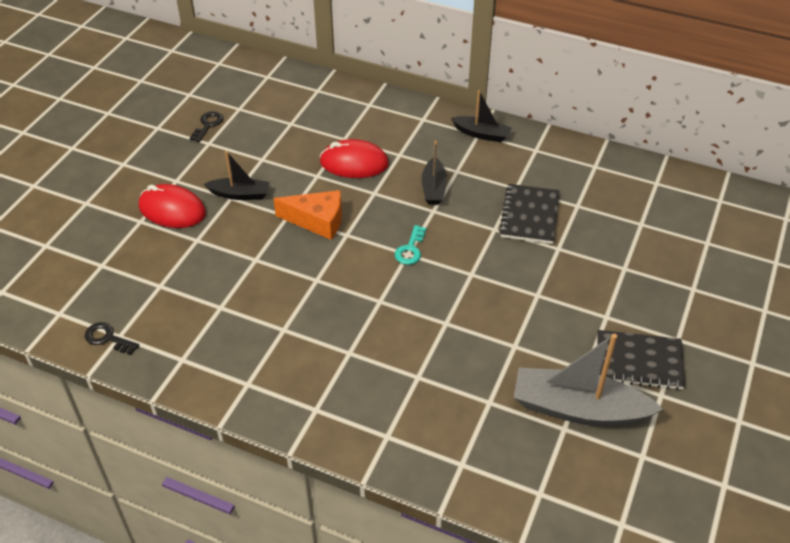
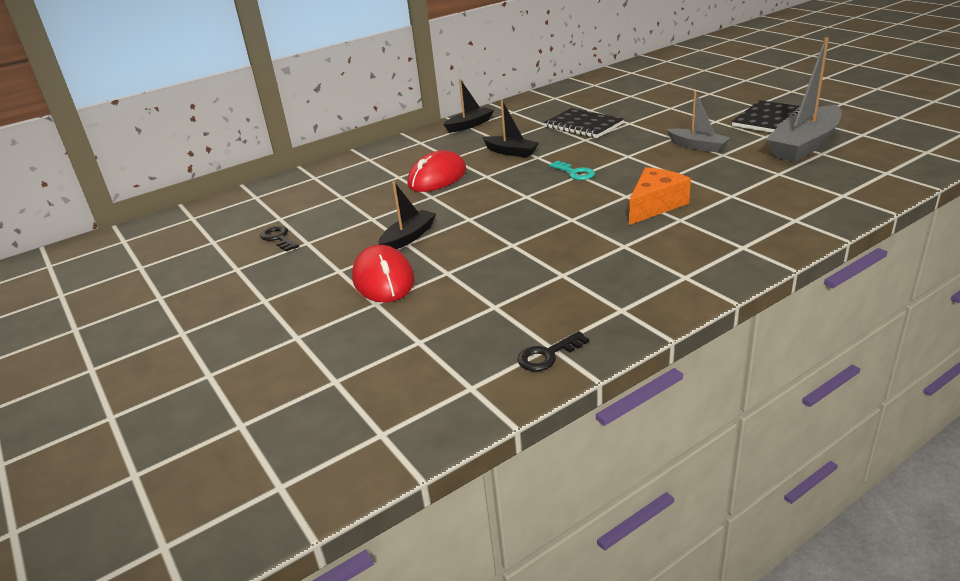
camera: 55 degrees left, 15 degrees down
red mouse [139,184,206,228] -> red mouse turned 75 degrees counterclockwise [352,245,414,302]
orange cheese [274,190,342,240] -> orange cheese moved to [629,167,691,225]
none -> grey boat [667,91,730,152]

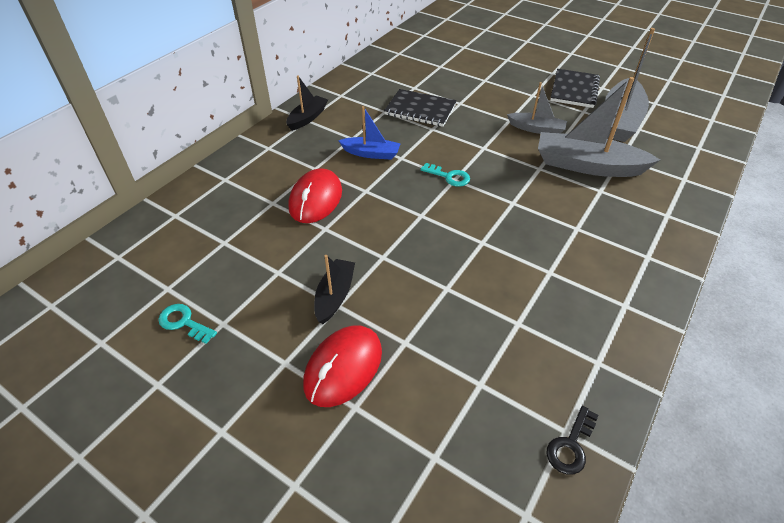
camera: 25 degrees left, 15 degrees up
black key [260,226,299,252] -> turquoise key [158,304,217,344]
red mouse [352,245,414,302] -> red mouse turned 75 degrees clockwise [303,325,382,407]
black boat [482,100,539,157] -> blue boat [338,106,401,160]
orange cheese [629,167,691,225] -> none
none -> grey boat [538,77,660,177]

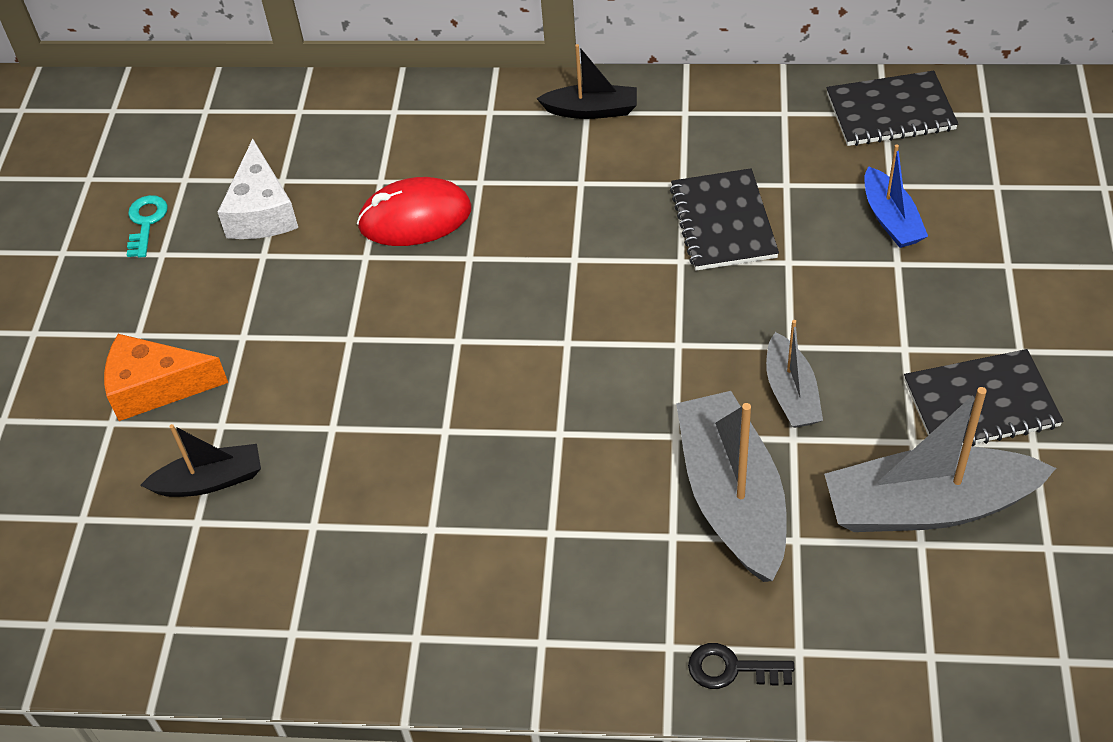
camera: 65 degrees right, 5 degrees up
red mouse [303,325,382,407] -> orange cheese [104,334,228,421]
black boat [314,255,355,324] -> black boat moved to [140,424,261,497]
blue boat [338,106,401,160] -> blue boat moved to [864,144,928,248]
turquoise key [420,163,470,187] -> none
black key [547,406,598,475] -> black key moved to [688,643,794,689]
none -> white cheese [218,139,298,239]
none -> black notebook [827,70,958,146]

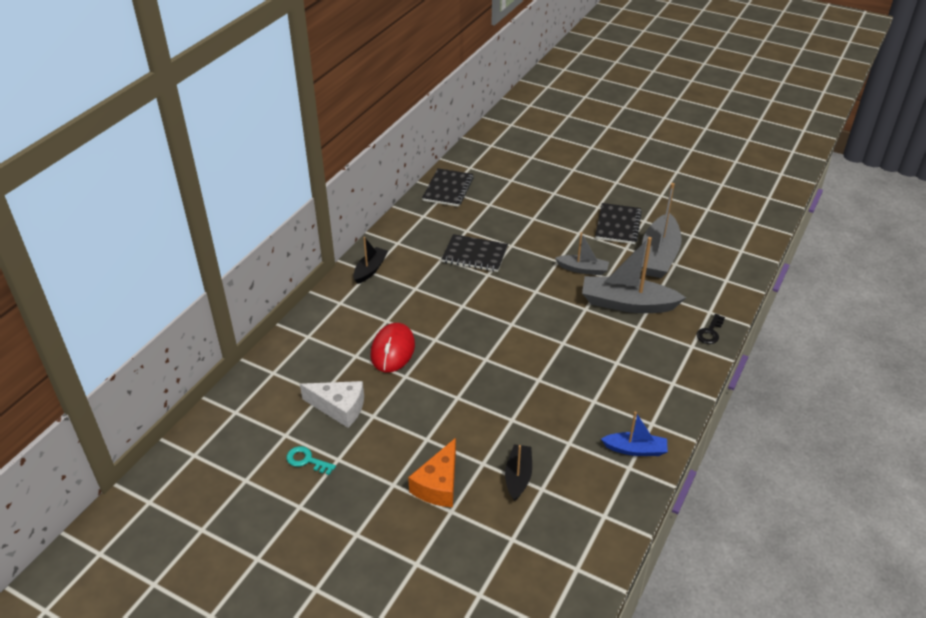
camera: 70 degrees left, 10 degrees down
blue boat [864,144,928,248] -> blue boat moved to [601,412,668,456]

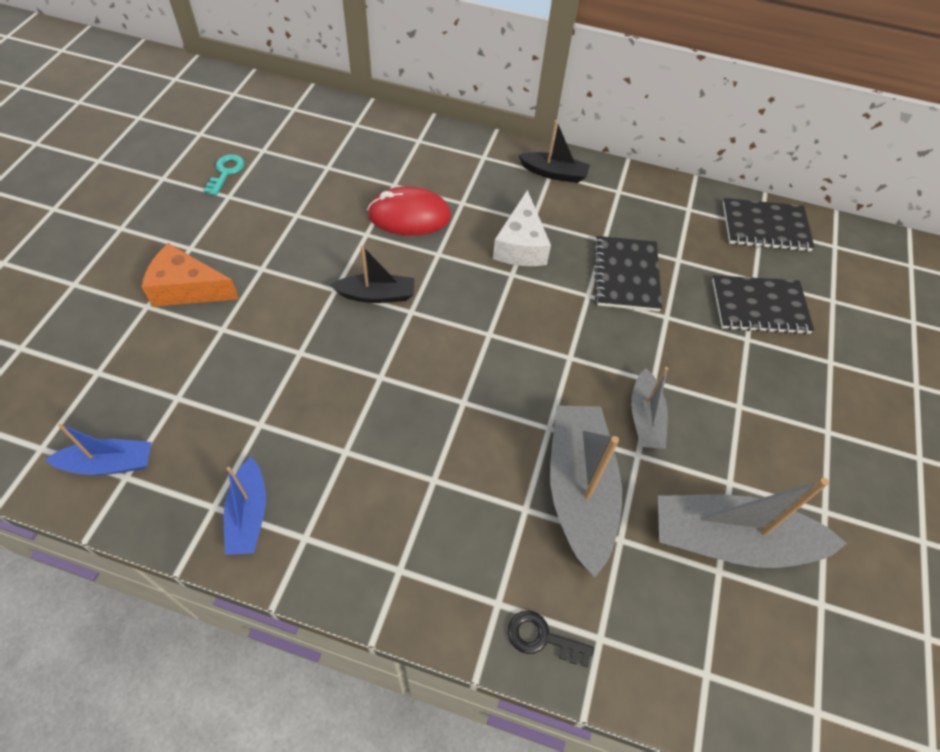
camera: 75 degrees right, 15 degrees up
white cheese [300,381,364,428] -> white cheese moved to [493,190,551,266]
black boat [505,444,532,501] -> black boat moved to [330,246,415,303]
black notebook [595,203,642,244] -> black notebook moved to [712,275,814,335]
none -> blue boat [45,423,151,475]

